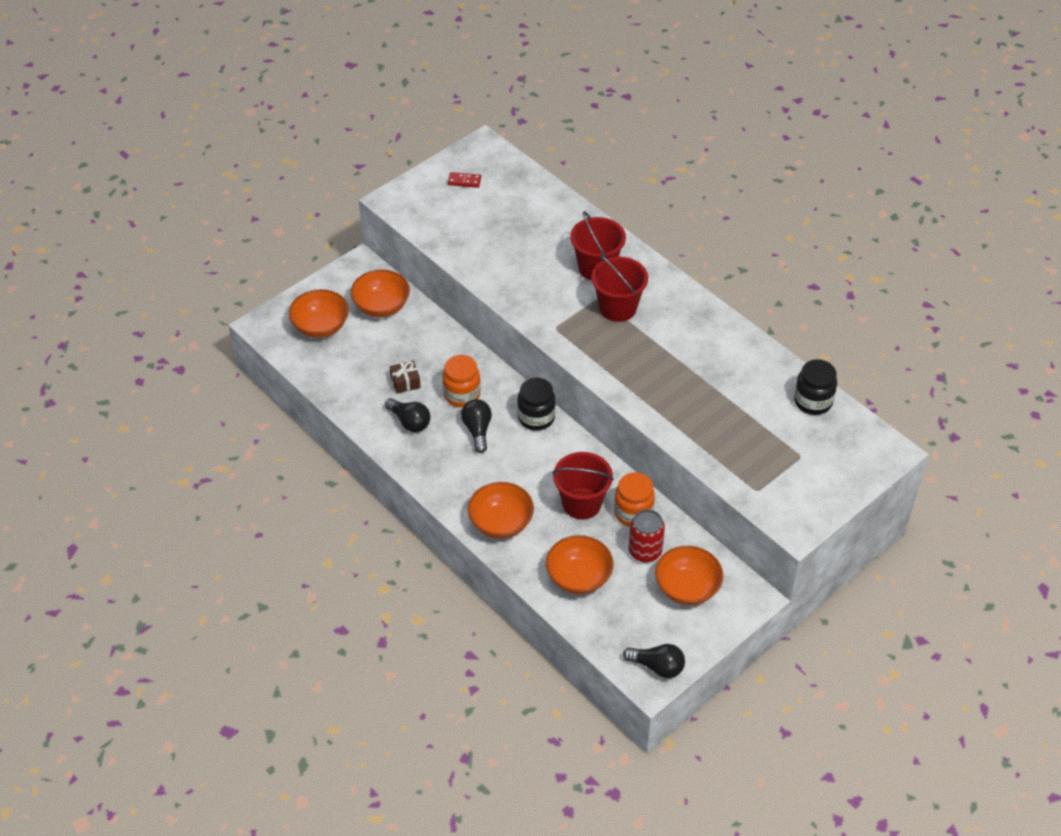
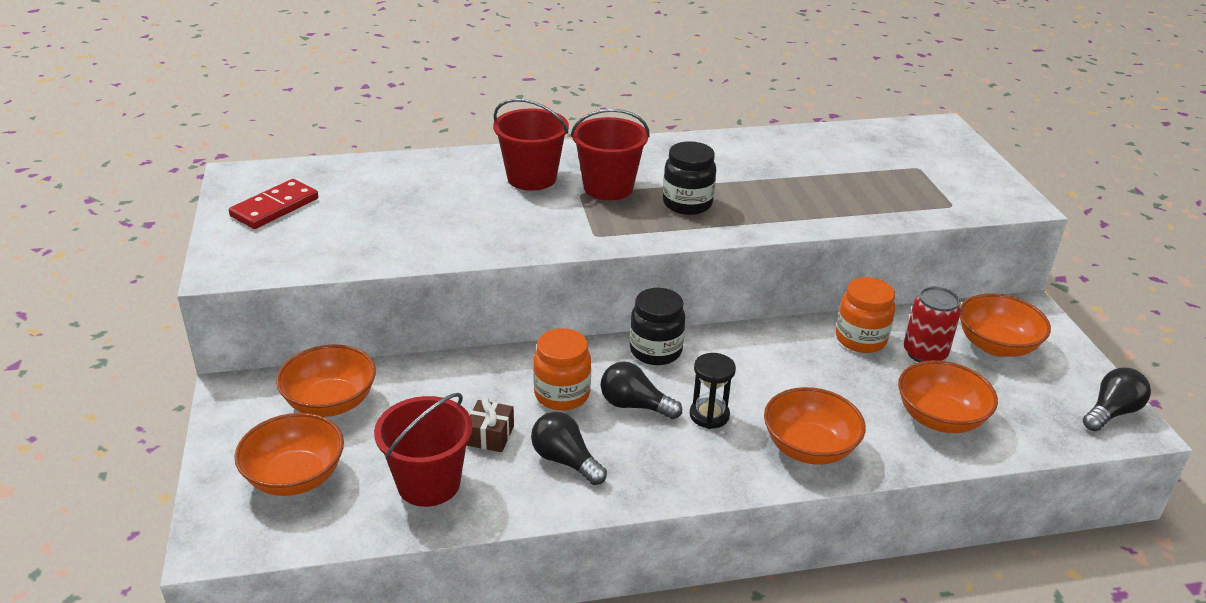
camera: 60 degrees left, 15 degrees down
black light bulb [385,398,431,432] -> black light bulb turned 120 degrees counterclockwise [531,412,607,485]
red domino [448,172,481,188] -> red domino [229,179,318,229], size x1.70
red bucket [552,452,614,519] -> red bucket moved to [374,393,473,507]
black jar [794,359,837,415] -> black jar moved to [663,141,716,215]
none -> black hourglass [690,353,736,429]

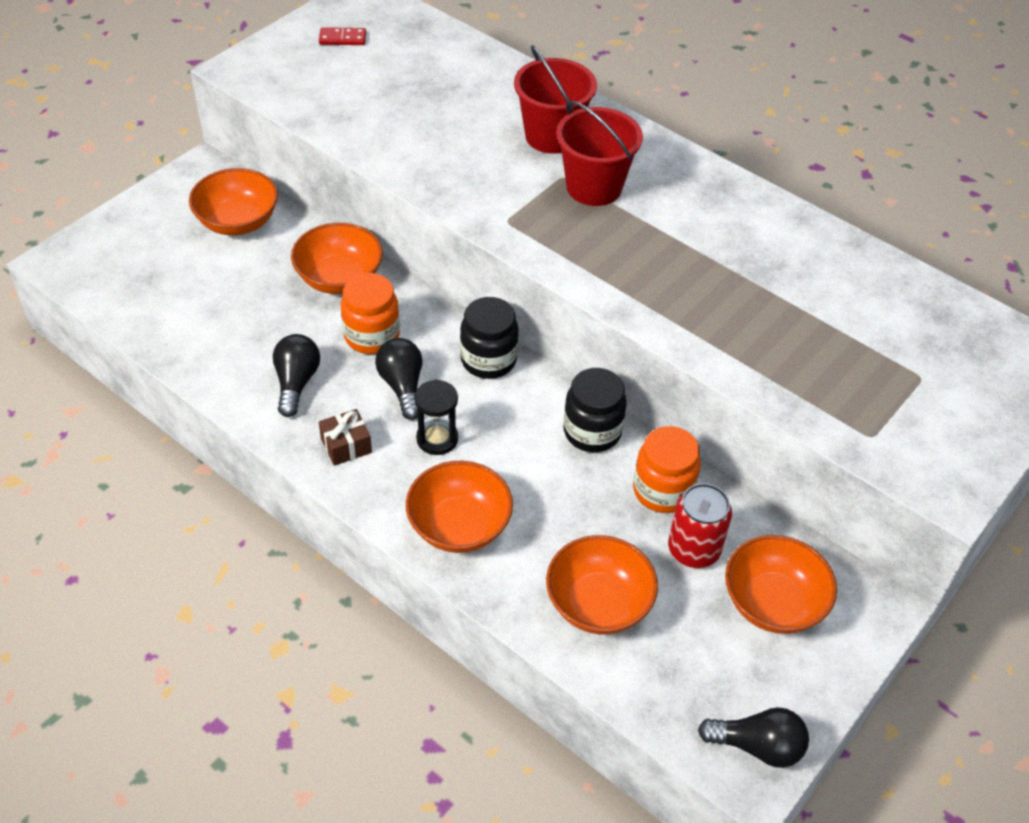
camera: 50 degrees right, 15 degrees up
red domino [229,179,318,229] -> red domino [319,27,366,45], size x0.59
orange bowl [234,413,344,496] -> orange bowl moved to [291,223,383,294]
red bucket [374,393,473,507] -> none
brown gift [466,398,514,452] -> brown gift moved to [319,409,372,466]
black jar [663,141,716,215] -> black jar moved to [563,368,627,452]

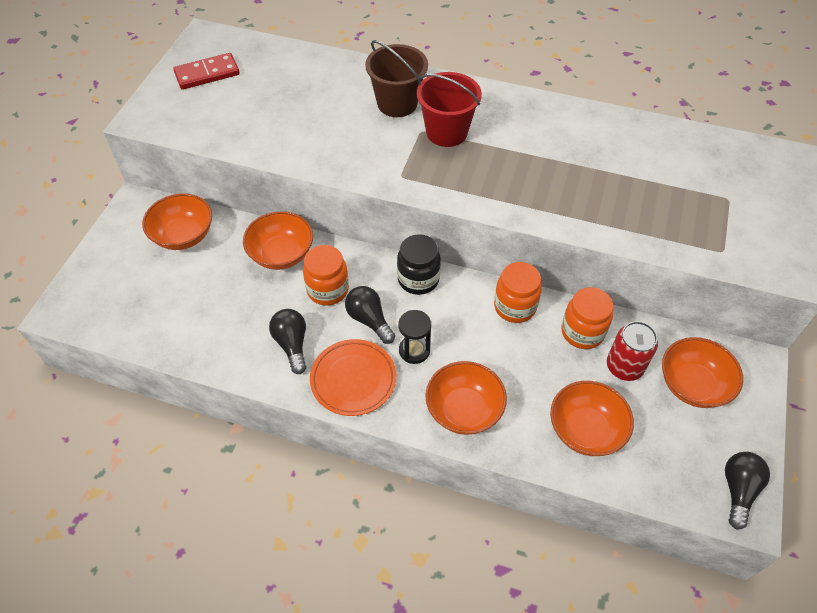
camera: 20 degrees left, 5 degrees up
red domino [319,27,366,45] -> red domino [173,53,240,90], size x1.70
brown gift [319,409,372,466] -> orange plate [310,339,396,416]
red bucket [514,45,597,154] -> brown bucket [365,40,428,117]
black jar [563,368,627,452] -> orange jar [494,262,542,323]
black light bulb [698,707,809,768] -> black light bulb turned 60 degrees counterclockwise [725,452,770,530]

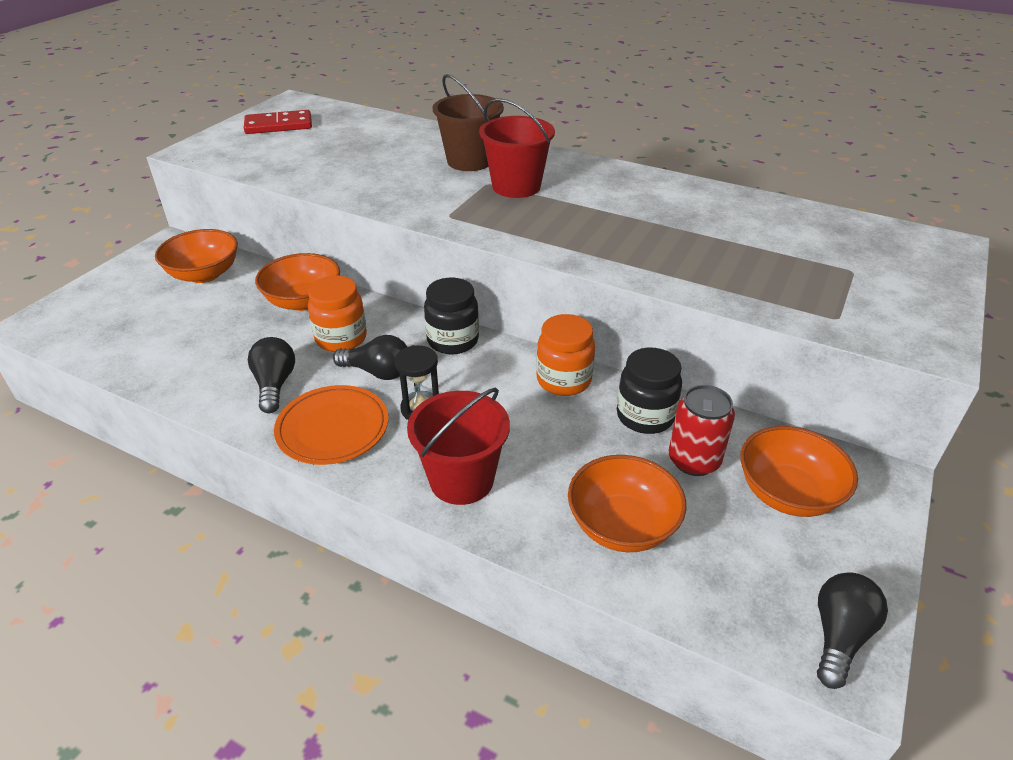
camera: 10 degrees right, 15 degrees down
black light bulb [345,286,395,344] -> black light bulb turned 135 degrees clockwise [333,335,407,380]
orange bowl [425,361,507,435] -> red bucket [407,388,510,505]
orange jar [561,287,613,349] -> black jar [617,348,682,434]

